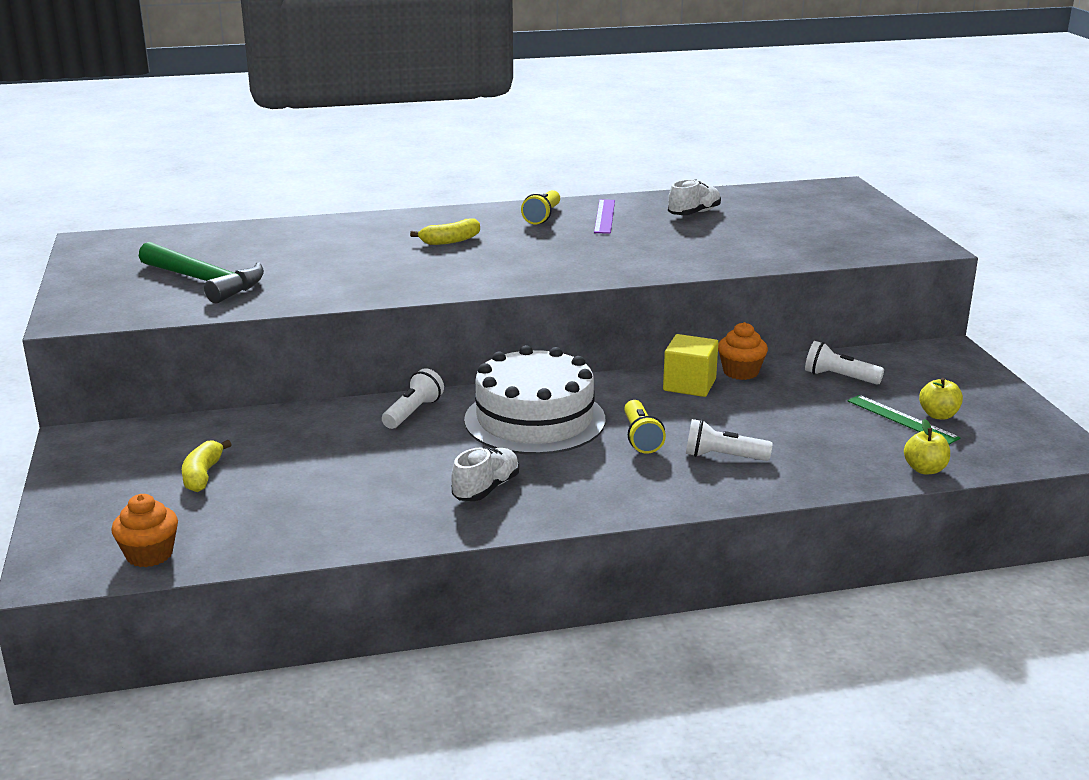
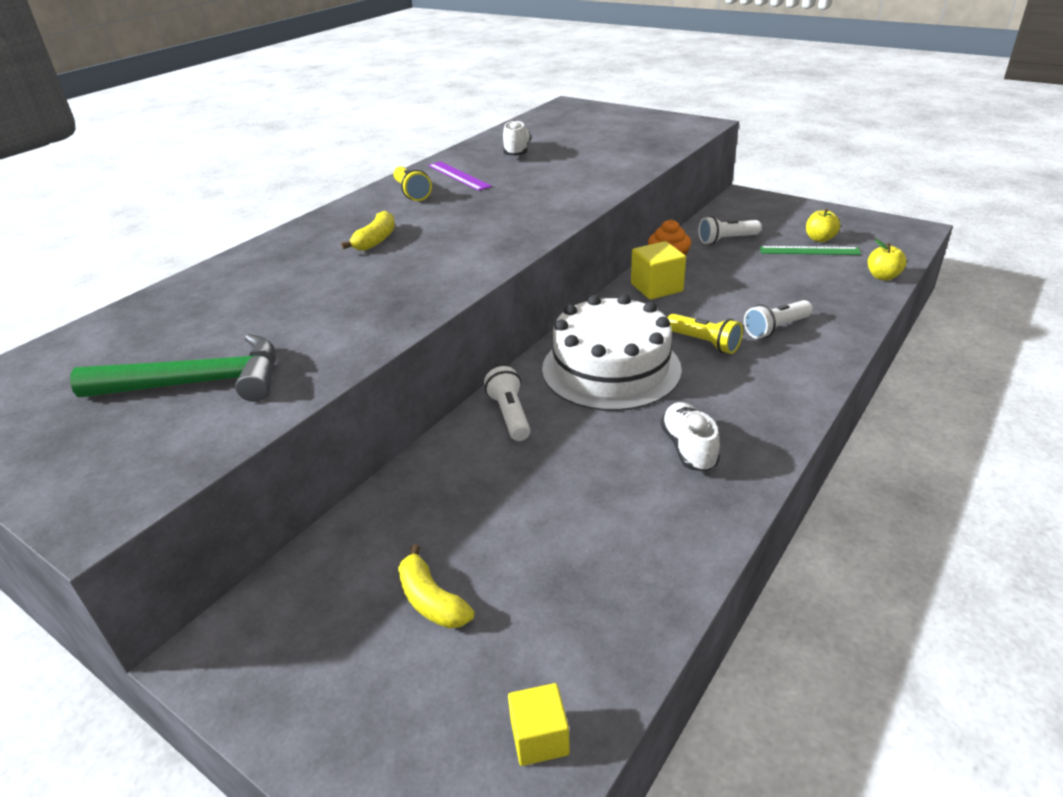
camera: 40 degrees left, 10 degrees up
orange cupcake [111,494,178,567] -> yellow cube [508,683,570,766]

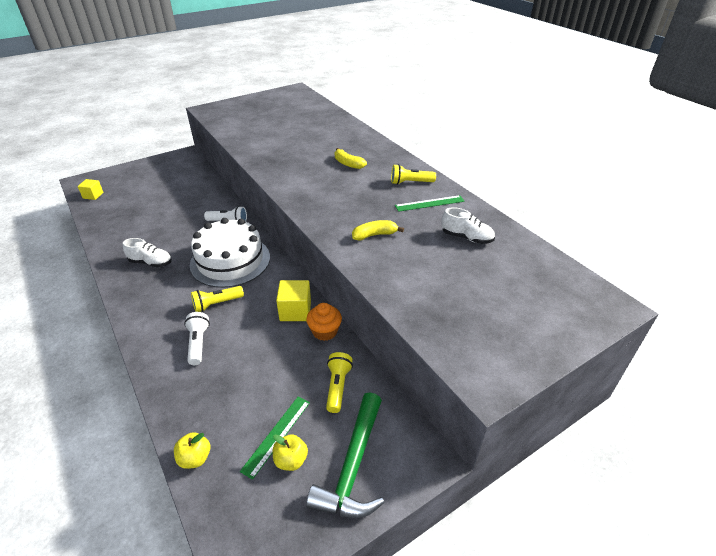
camera: 110 degrees right, 5 degrees up
green hammer [70,334,276,402] -> green hammer moved to [306,392,384,518]
yellow banana [398,544,474,629] -> yellow banana moved to [352,220,404,241]
purple ruler [428,161,492,191] -> green ruler [395,195,465,212]
white flashlight [698,216,761,245] -> yellow flashlight [326,352,353,413]

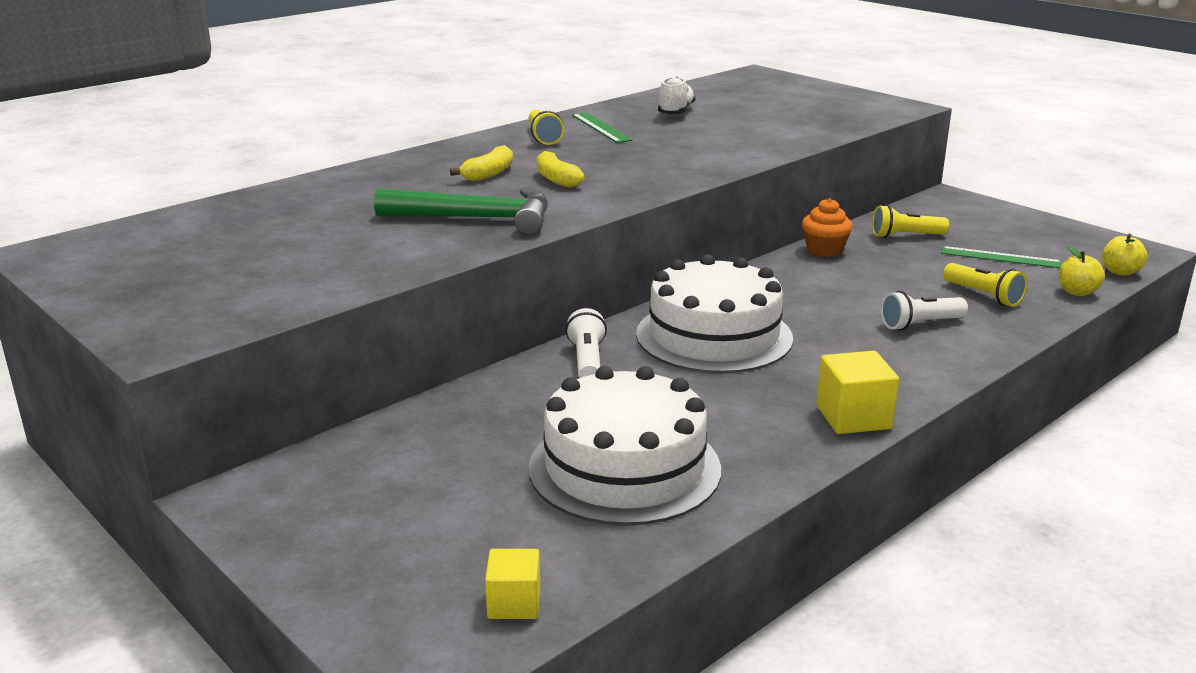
camera: 100 degrees left, 15 degrees down
white shoe [123,238,172,267] -> none
yellow flashlight [191,286,244,312] -> yellow flashlight moved to [943,263,1027,307]
yellow apple [273,434,308,471] -> yellow apple moved to [1102,234,1147,276]
yellow cube [276,280,311,321] -> yellow cube moved to [816,351,899,434]
green hammer [306,392,384,518] -> green hammer moved to [374,187,548,235]
yellow banana [352,220,404,241] -> yellow banana moved to [537,151,585,188]
none -> white cake [529,366,721,526]

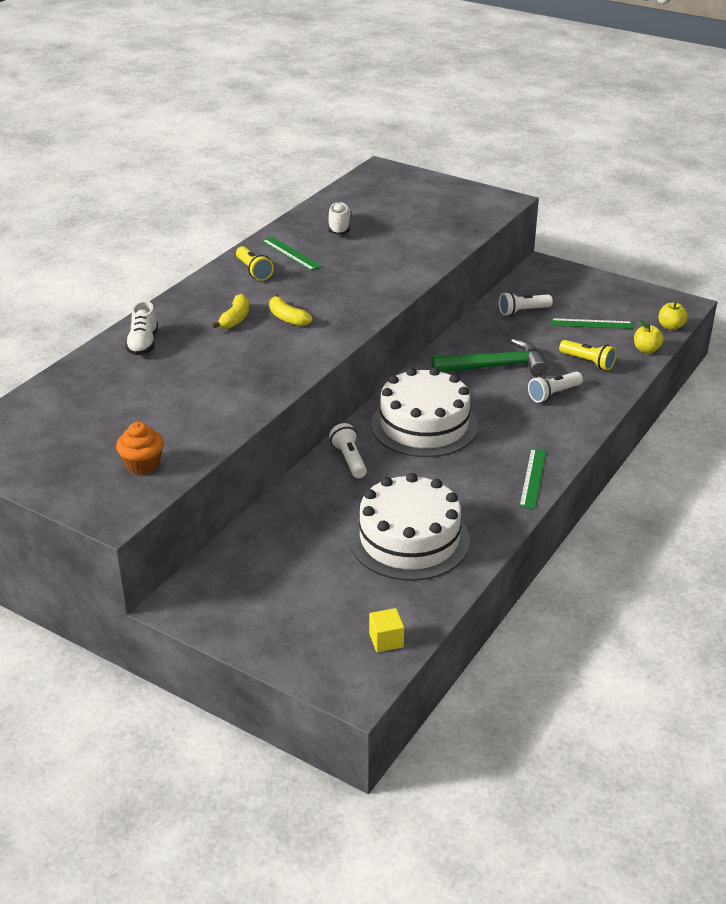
camera: 15 degrees left, 10 degrees up
green hammer [374,187,548,235] -> green hammer moved to [431,339,548,377]
orange cupcake [802,198,853,257] -> orange cupcake moved to [116,422,164,475]
yellow cube [816,351,899,434] -> green ruler [519,448,546,509]
yellow flashlight [872,205,949,238] -> white flashlight [499,292,553,316]
none -> white shoe [125,301,158,355]

